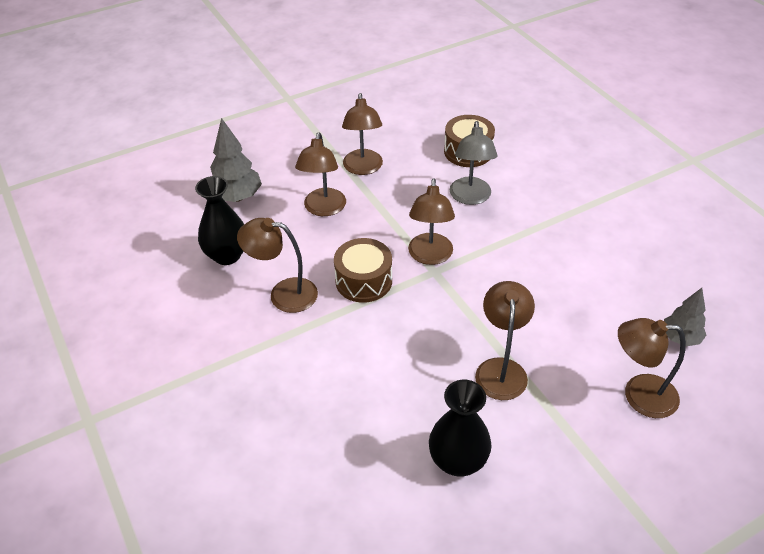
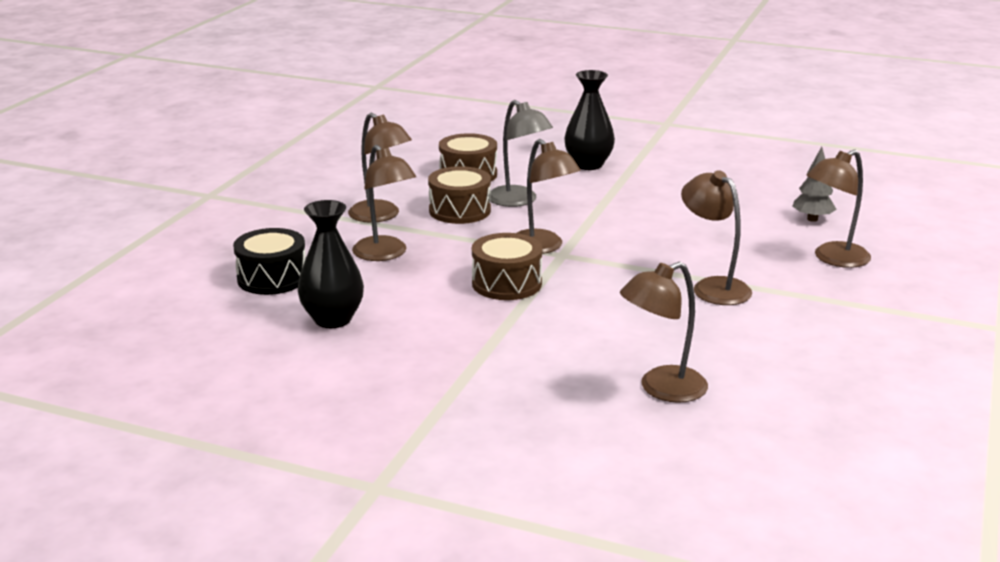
camera: 40 degrees left, 20 degrees down
grey tree [210,118,262,202] -> black drum [233,228,305,295]
brown lamp [237,218,318,313] -> brown lamp moved to [620,262,708,403]
black vase [429,380,491,476] -> black vase moved to [564,70,615,170]
none -> brown drum [428,166,491,224]

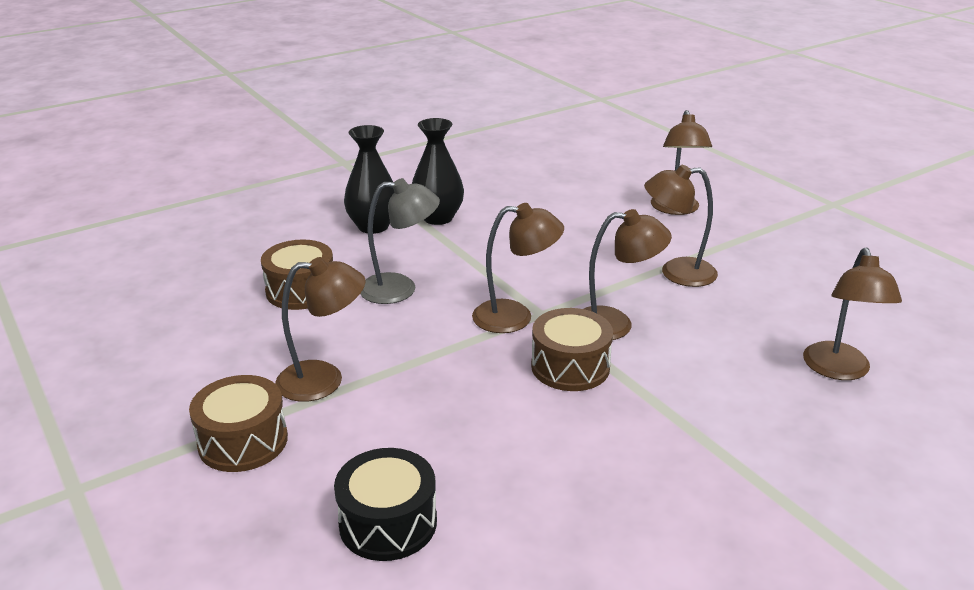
camera: 55 degrees left, 5 degrees up
black vase [298,200,364,328] -> black vase moved to [412,118,464,225]
brown lamp [352,145,416,261] -> brown lamp moved to [584,209,672,340]
brown drum [428,166,491,224] -> brown drum moved to [189,375,288,472]
grey tree [792,147,837,222] -> none

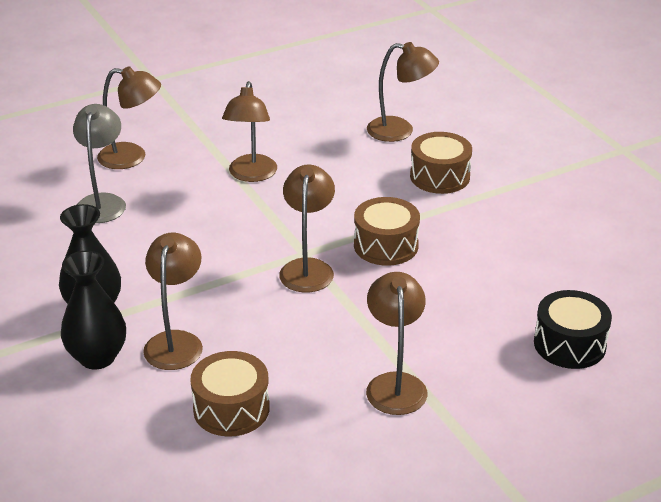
camera: 85 degrees left, 5 degrees up
brown drum [189,375,288,472] -> brown drum moved to [410,132,472,194]
grey lamp [360,178,440,304] -> grey lamp moved to [73,104,126,223]
brown lamp [584,209,672,340] -> brown lamp moved to [143,233,203,370]

